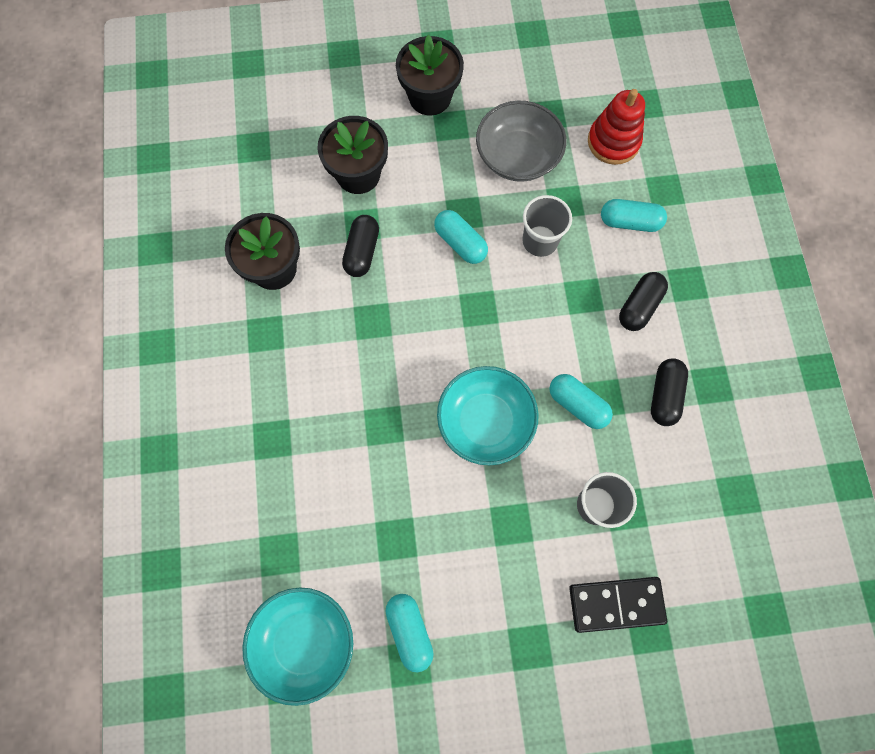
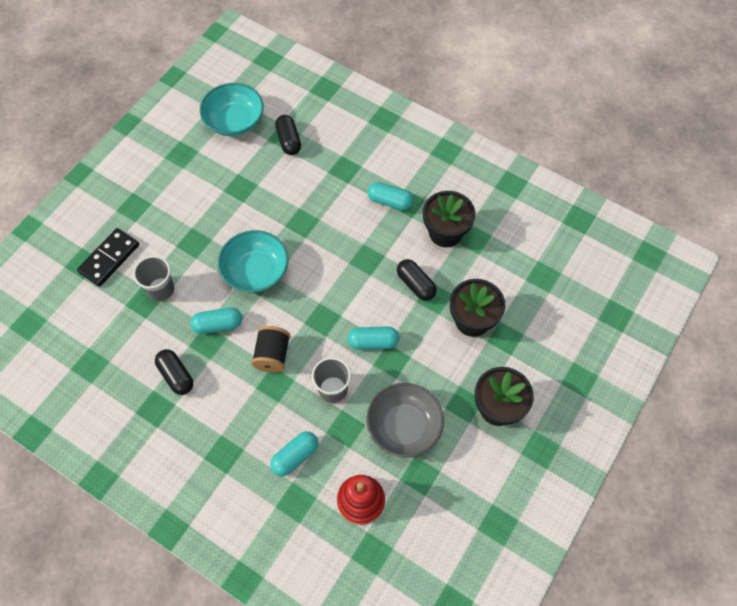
camera: 130 degrees right, 10 degrees down
turquoise capsule [385,594,434,672] -> turquoise capsule moved to [367,182,414,210]
black capsule [619,272,668,331] -> black capsule moved to [275,115,301,155]
none -> black spool [251,326,290,373]

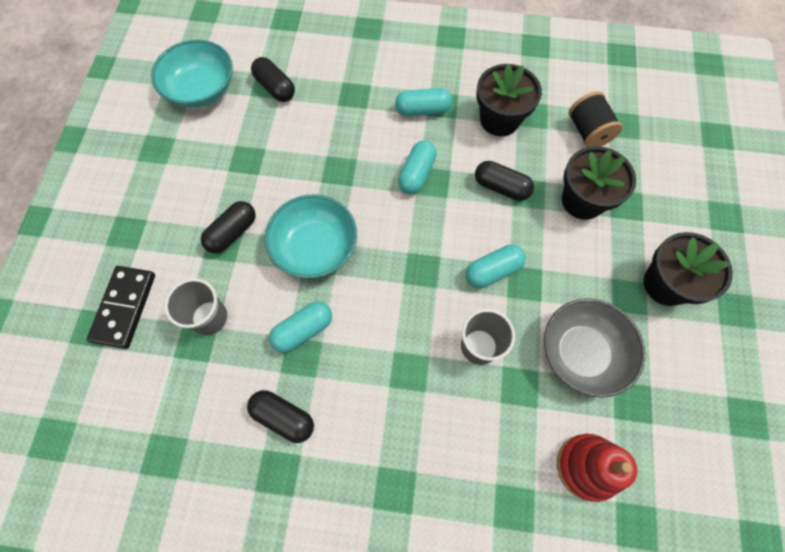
camera: 25 degrees left, 5 degrees up
black spool [251,326,290,373] -> black spool moved to [569,91,623,147]
turquoise capsule [270,431,318,476] -> turquoise capsule moved to [398,140,437,194]
none -> black capsule [201,201,256,253]

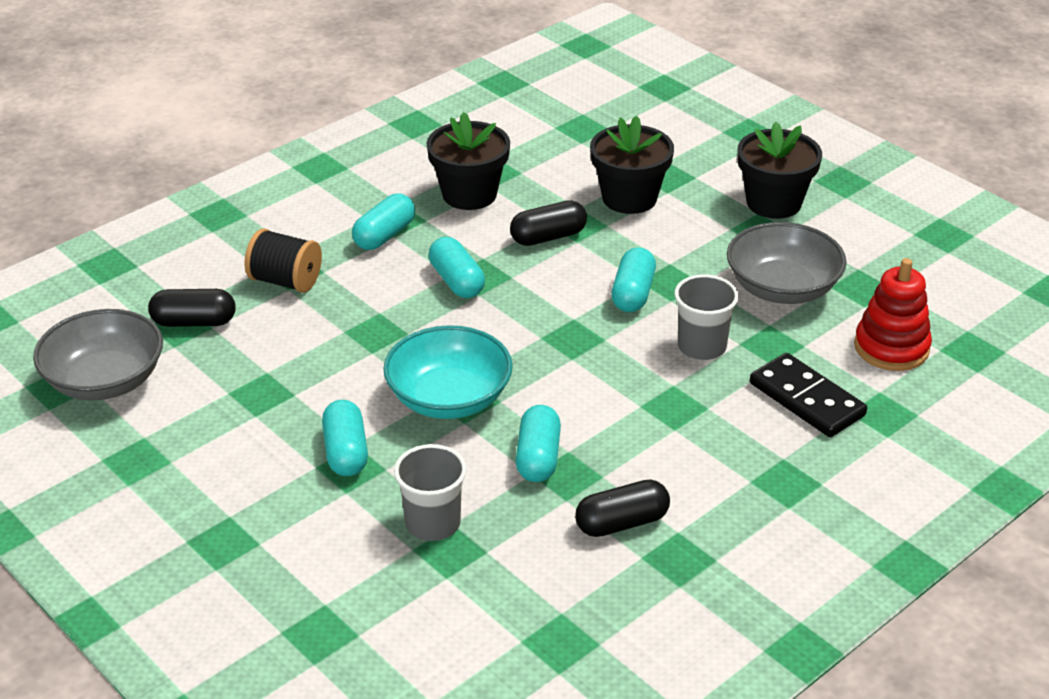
camera: 50 degrees left, 30 degrees down
black domino [87,266,155,349] -> black domino moved to [750,353,867,437]
turquoise bowl [151,40,233,108] -> grey bowl [33,309,163,400]
black capsule [201,201,256,253] -> turquoise capsule [322,400,368,476]
black spool [569,91,623,147] -> black spool moved to [245,228,322,293]

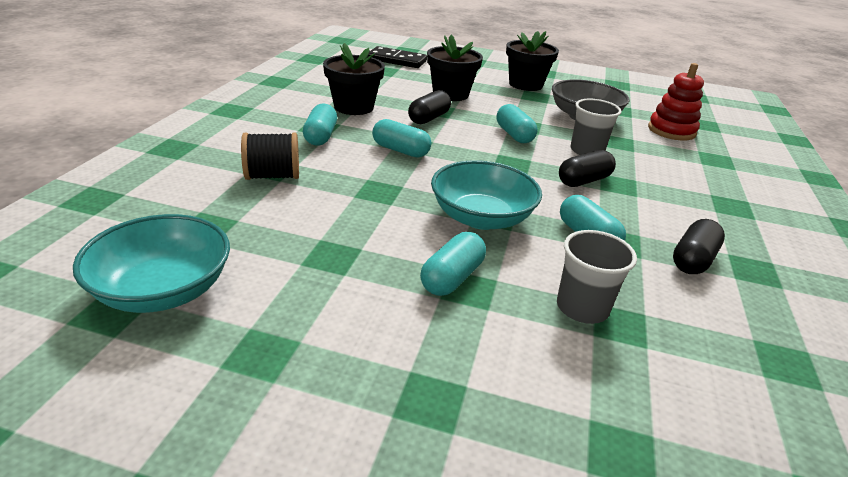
camera: 35 degrees left, 5 degrees down
grey bowl [33,309,163,400] -> turquoise bowl [73,214,230,313]
black capsule [148,289,236,327] -> black capsule moved to [559,150,616,187]
turquoise capsule [322,400,368,476] -> turquoise capsule turned 75 degrees clockwise [420,232,486,296]
black domino [750,353,867,437] -> black domino moved to [368,46,427,68]

